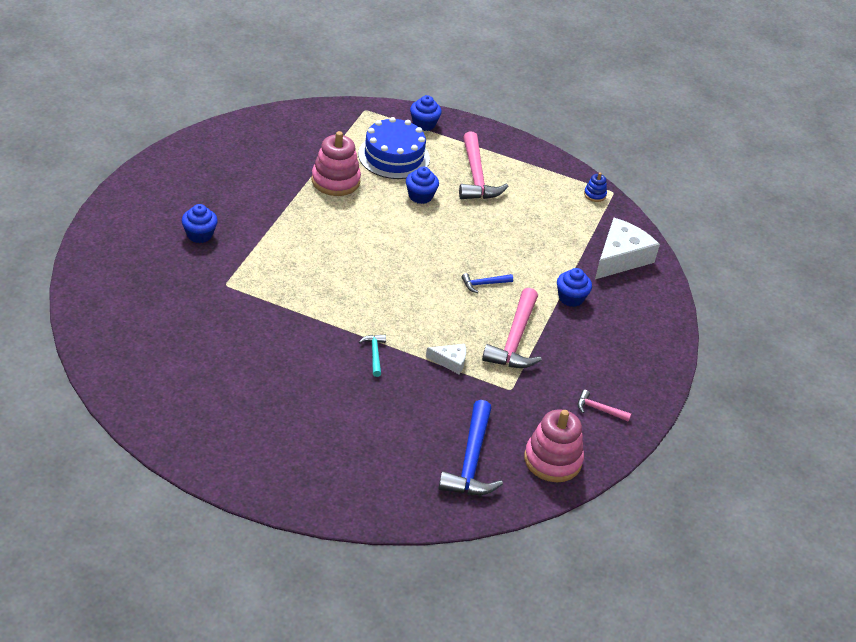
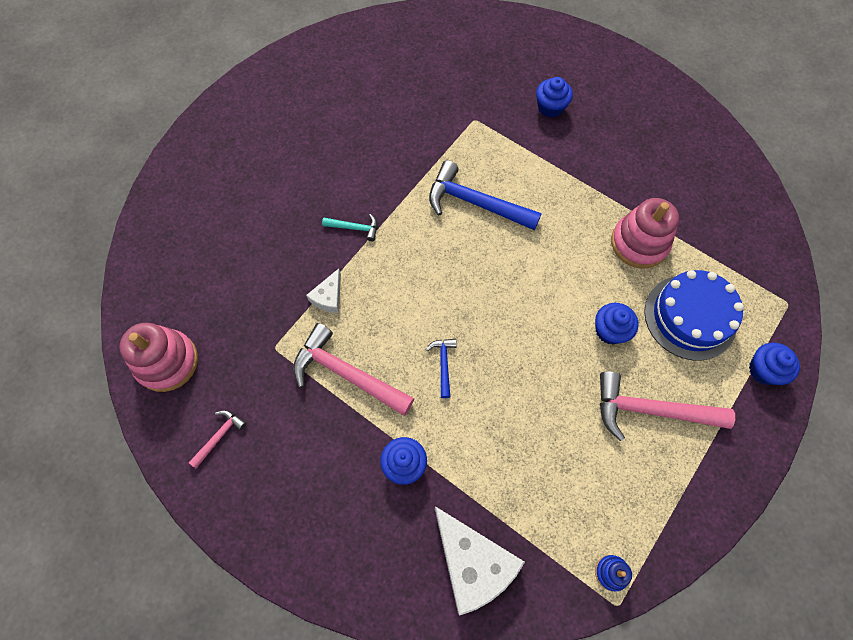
camera: 110 degrees right, 25 degrees up
blue hammer [438,400,503,495] -> blue hammer moved to [429,160,542,230]

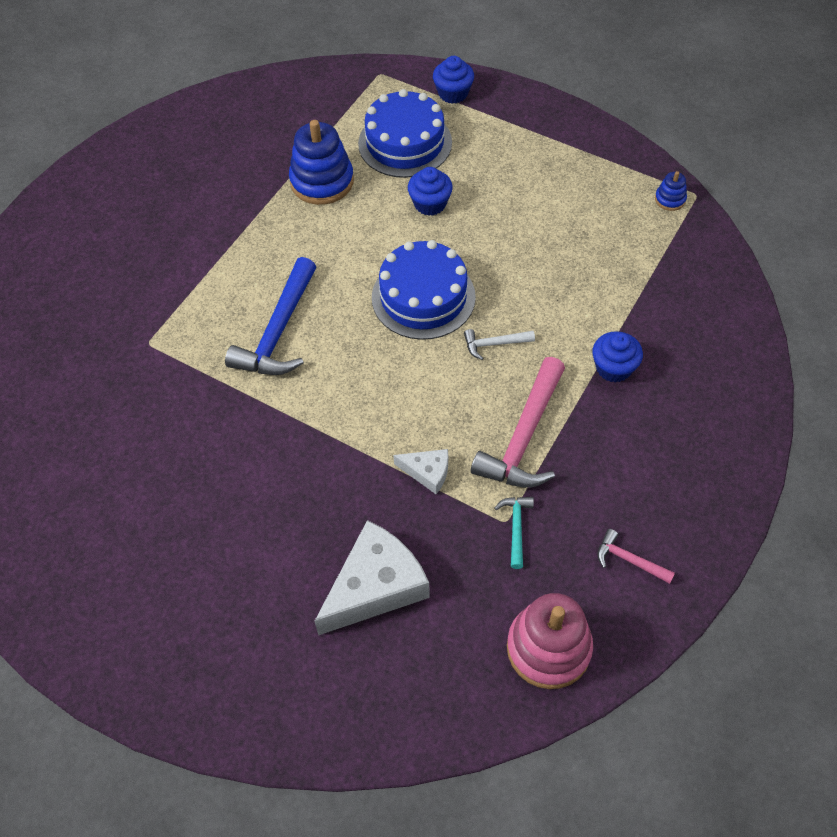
camera: 95 degrees left, 10 degrees down
turquoise hammer [322,214,377,241] -> turquoise hammer moved to [494,497,534,569]
blue hammer [426,339,456,398] -> white hammer [464,329,535,360]
white cheese [435,506,525,616] -> white cheese moved to [315,520,430,635]
blue cupcake [536,77,573,118] -> none
pink hammer [600,371,735,441] -> none
pink stacking toy [611,198,679,269] -> blue stacking toy [289,120,354,205]
none -> blue cake [372,240,476,340]

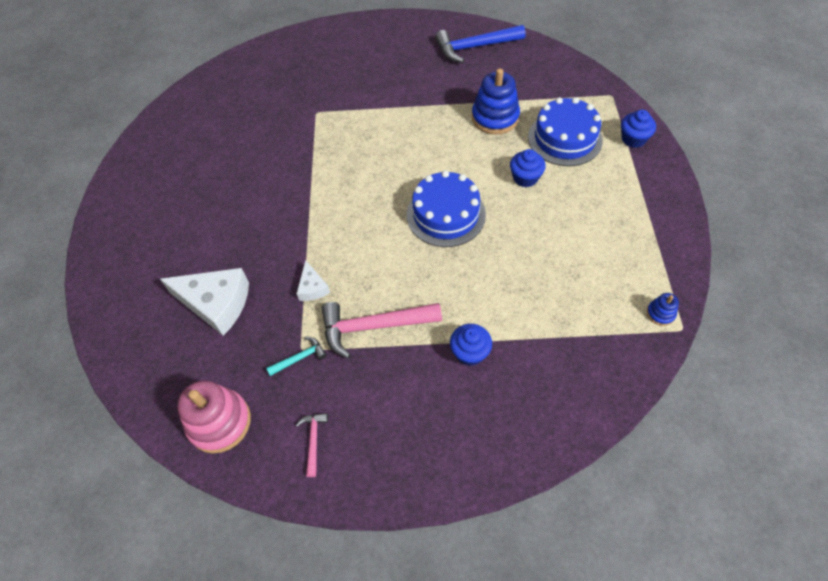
camera: 60 degrees right, 0 degrees up
blue hammer [225,257,316,375] -> blue hammer moved to [435,25,525,63]
white hammer [464,329,535,360] -> none

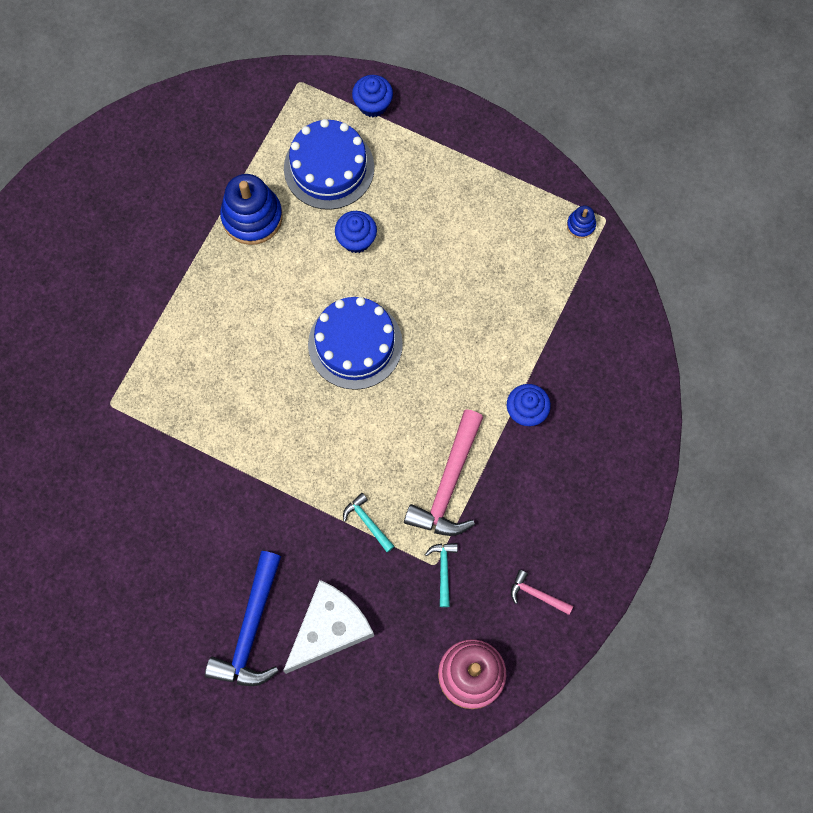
camera: 65 degrees left, 15 degrees up
white cheese [296,260,330,301] -> turquoise hammer [343,493,394,552]
blue hammer [435,25,525,63] -> blue hammer moved to [205,551,281,686]

